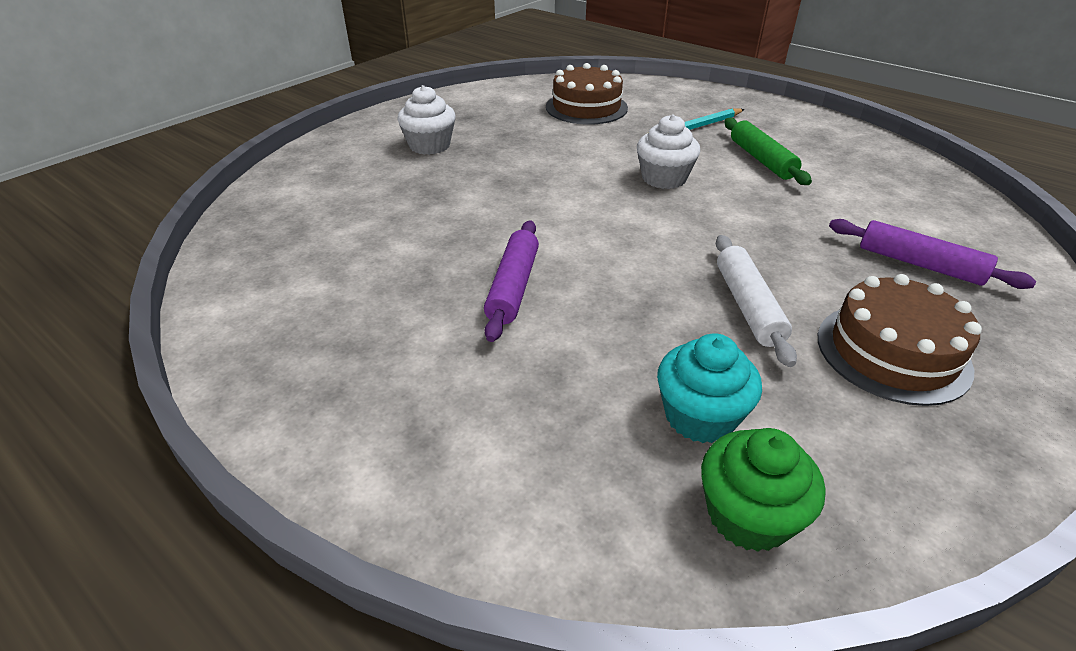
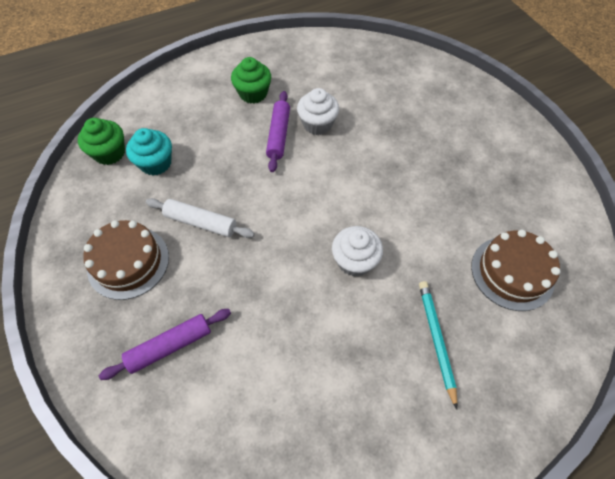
camera: 115 degrees right, 20 degrees up
white cupcake [397,85,455,155] -> white cupcake moved to [297,88,339,135]
purple rolling pin [484,220,539,342] -> purple rolling pin turned 60 degrees clockwise [266,91,290,172]
green rolling pin [724,118,812,185] -> none
none -> green cupcake [231,57,271,104]

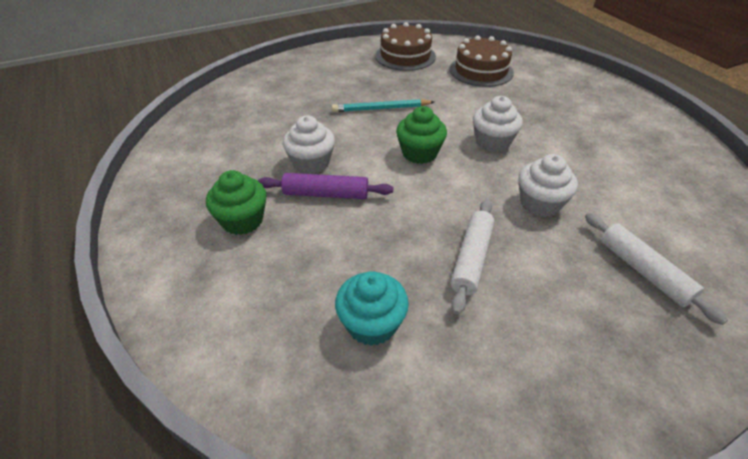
camera: 90 degrees left, 15 degrees down
green cupcake [78,118,125,165] -> green cupcake moved to [396,106,447,164]
brown cake [84,220,169,300] -> brown cake moved to [375,22,436,71]
purple rolling pin [99,309,231,380] -> white rolling pin [585,213,728,325]
turquoise pencil [419,281,457,409] -> turquoise pencil moved to [332,99,434,112]
none -> white cupcake [518,154,578,217]

